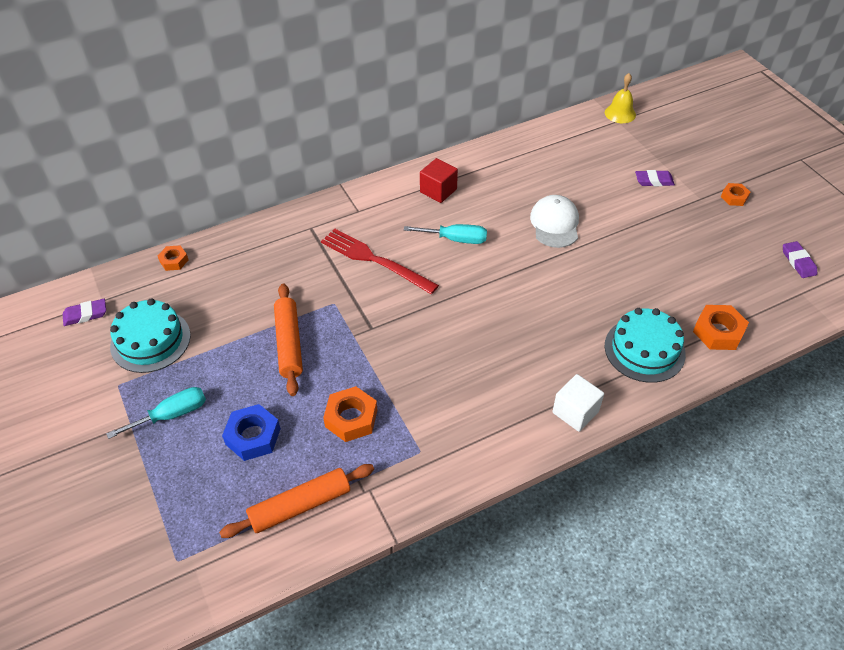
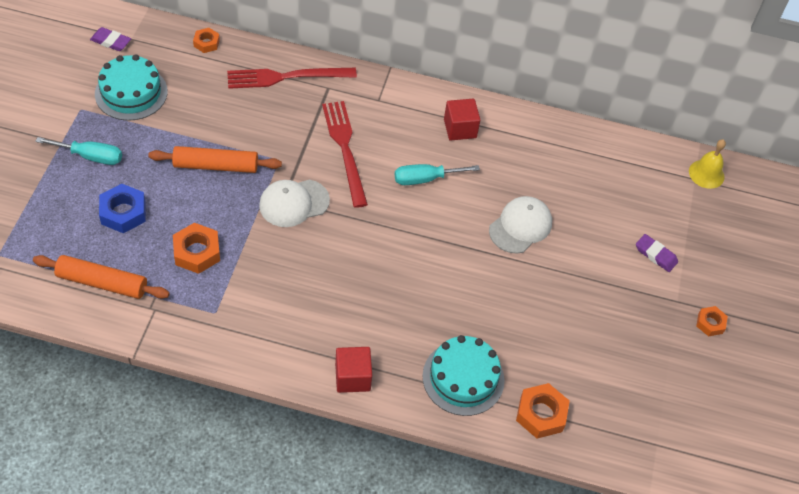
camera: 35 degrees right, 5 degrees up
orange rolling pin [274,283,303,396] -> orange rolling pin turned 60 degrees clockwise [148,146,282,173]
turquoise screwdriver [404,224,487,244] -> turquoise screwdriver turned 120 degrees clockwise [395,164,480,185]
white cube [552,374,604,432] -> red cube [335,347,372,393]
purple eraser [783,241,817,278] -> none
none -> red fork [227,68,357,89]
none -> white cap [259,180,330,227]

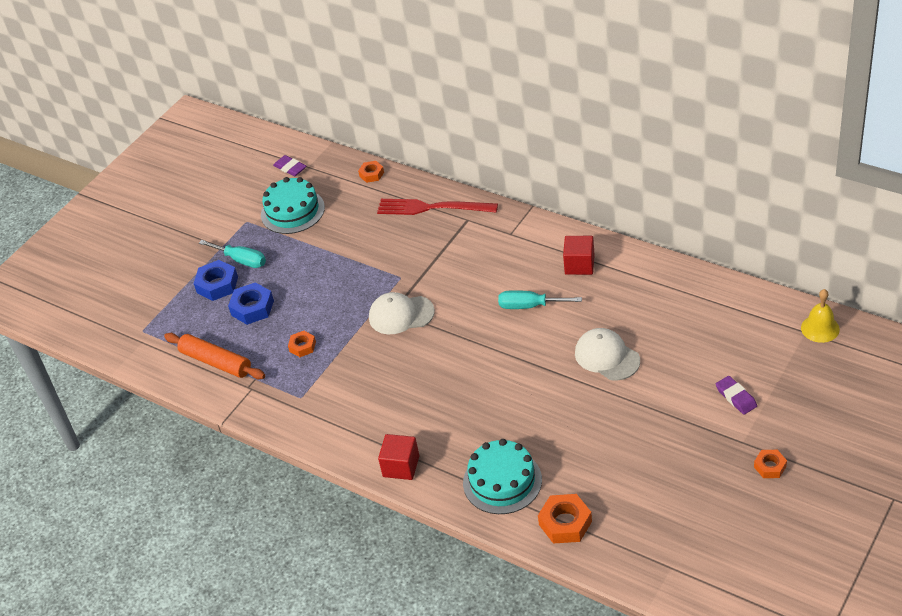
camera: 30 degrees right, 10 degrees down
orange rolling pin [148,146,282,173] -> none
orange nut [173,223,220,274] -> orange nut [288,331,316,357], size x0.61
red fork [322,101,368,208] -> none
white cap [489,196,552,254] -> white cap turned 105 degrees counterclockwise [575,328,640,381]
none -> blue nut [193,260,238,301]

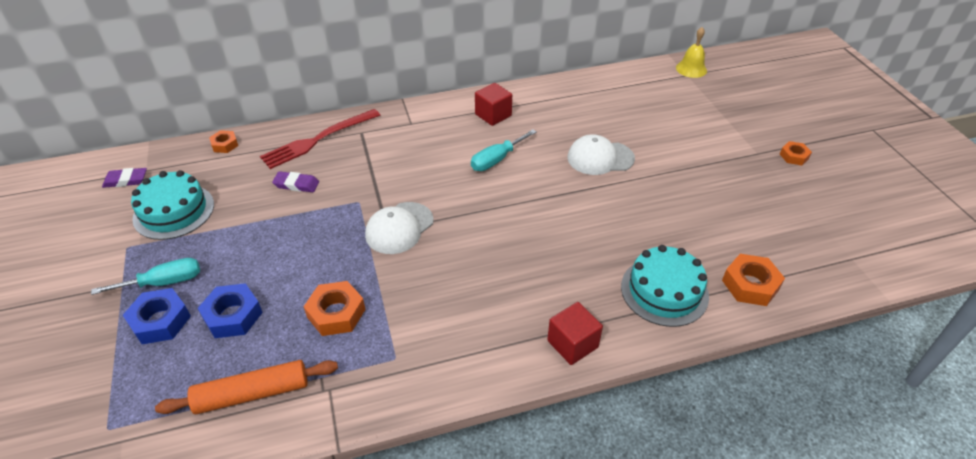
camera: 55 degrees left, 0 degrees up
orange nut [288,331,316,357] -> orange nut [303,281,365,336], size x1.64
purple eraser [716,376,757,415] -> purple eraser moved to [272,171,319,192]

